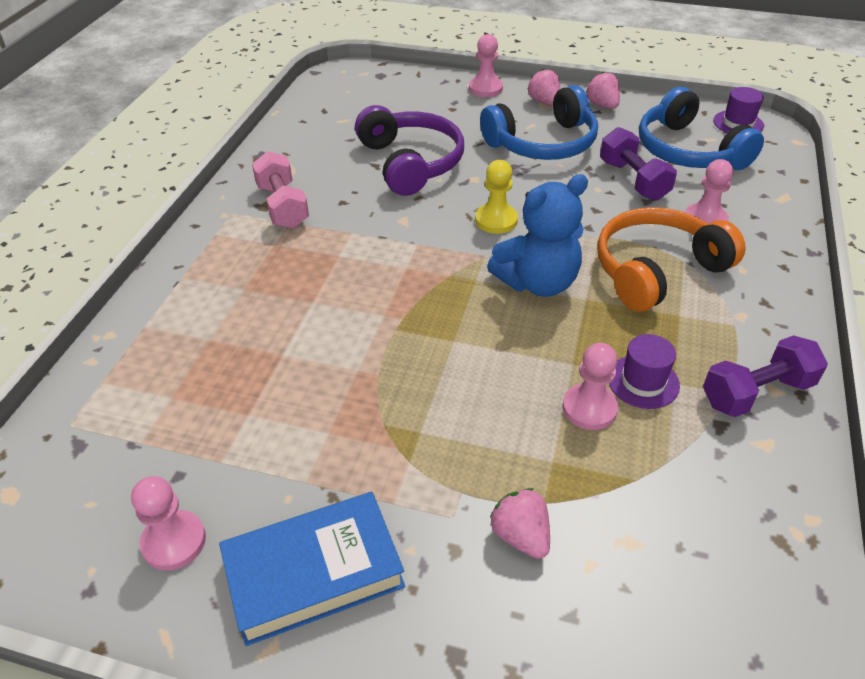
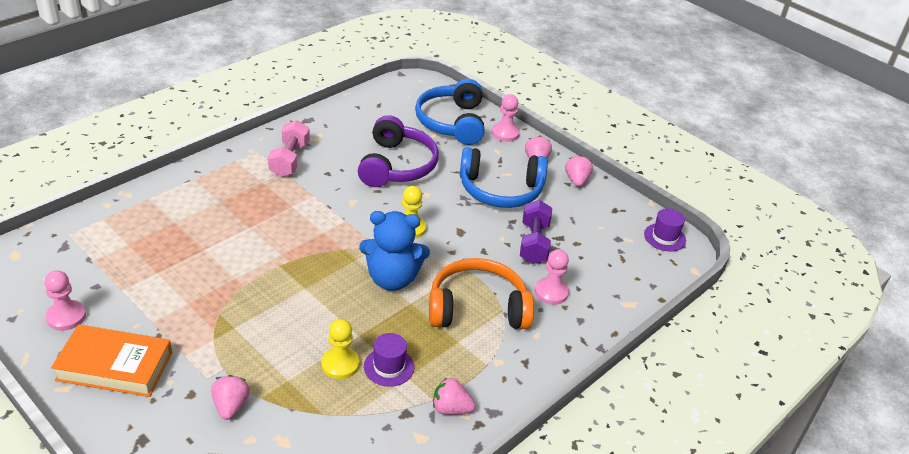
camera: 25 degrees right, 5 degrees down
blue book [219,492,405,646] -> orange book [51,324,172,397]
pink pawn [562,343,618,430] -> yellow pawn [321,319,359,379]
blue headphones [639,87,764,170] -> blue headphones moved to [415,79,485,145]
purple dumbbell [703,335,828,417] -> pink strawberry [433,378,475,415]

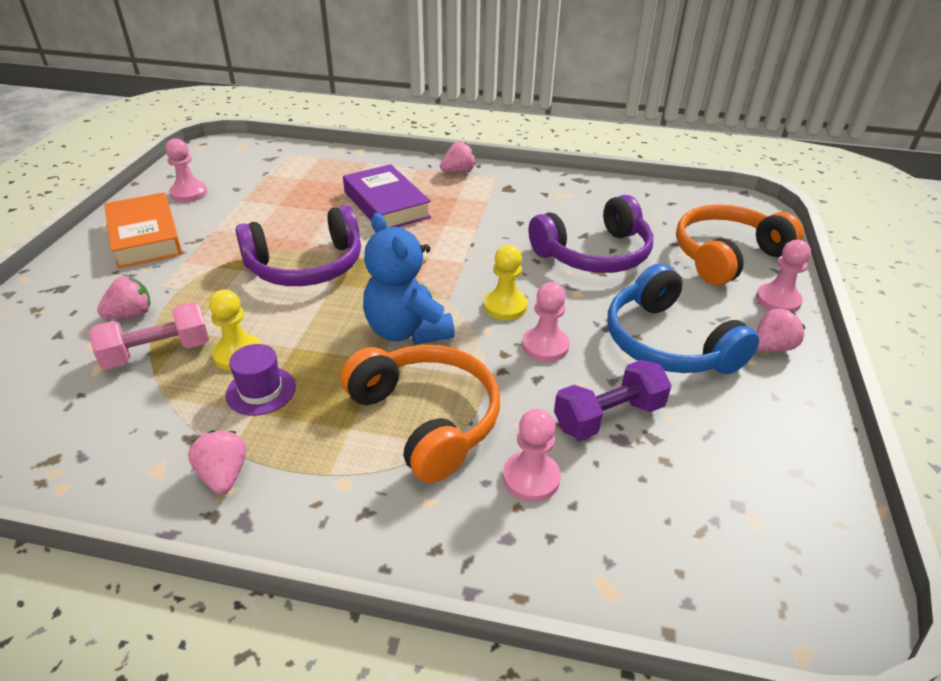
camera: 60 degrees right, 0 degrees up
pink dumbbell [268,120,310,177] -> pink dumbbell moved to [89,302,209,370]
blue headphones [415,79,485,145] -> orange headphones [676,204,804,286]
pink strawberry [565,155,593,187] -> pink strawberry moved to [440,142,476,173]
purple hat [644,208,686,252] -> none
none -> purple headphones [235,205,361,286]
none -> purple book [343,164,431,228]
none -> pink pawn [522,282,570,362]

